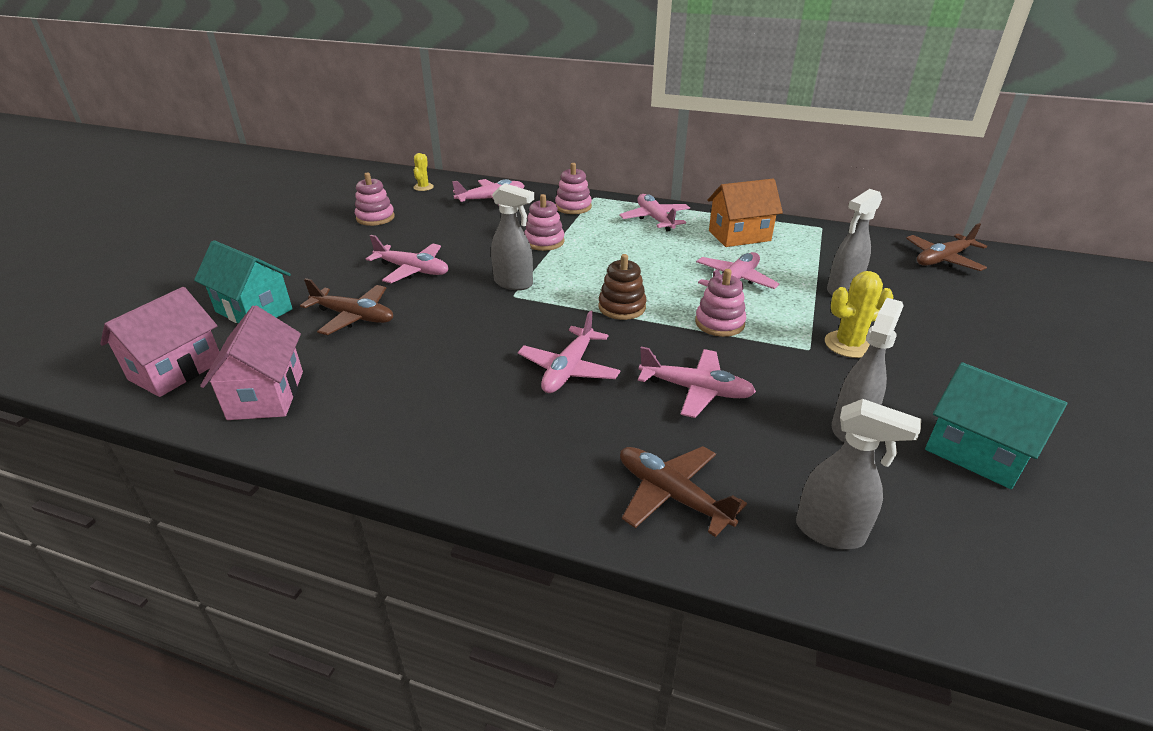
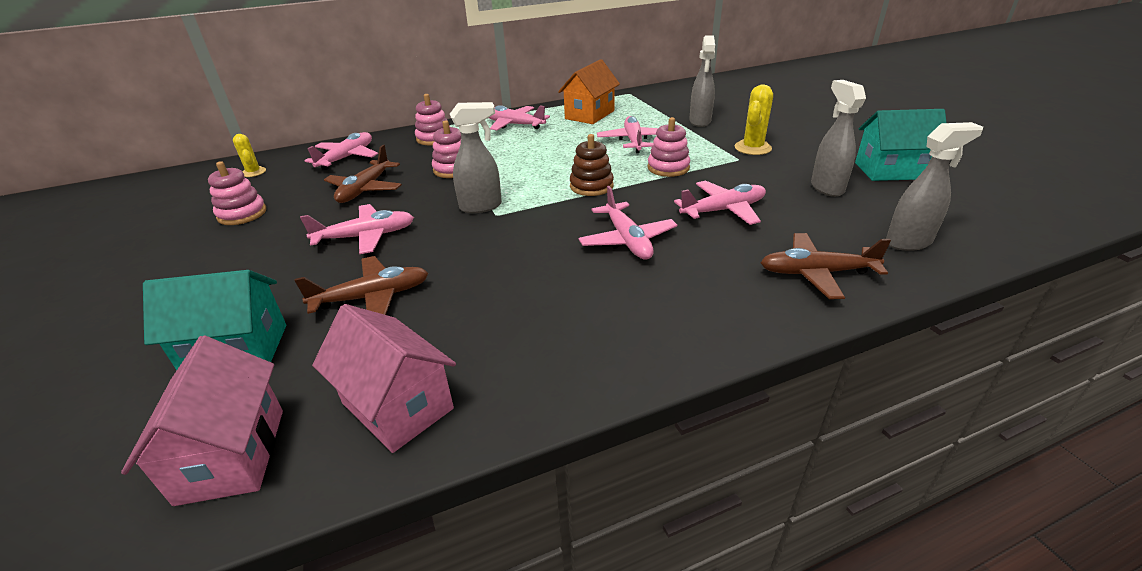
camera: 40 degrees left, 0 degrees up
brown plane [906,223,987,271] -> brown plane moved to [324,145,402,203]

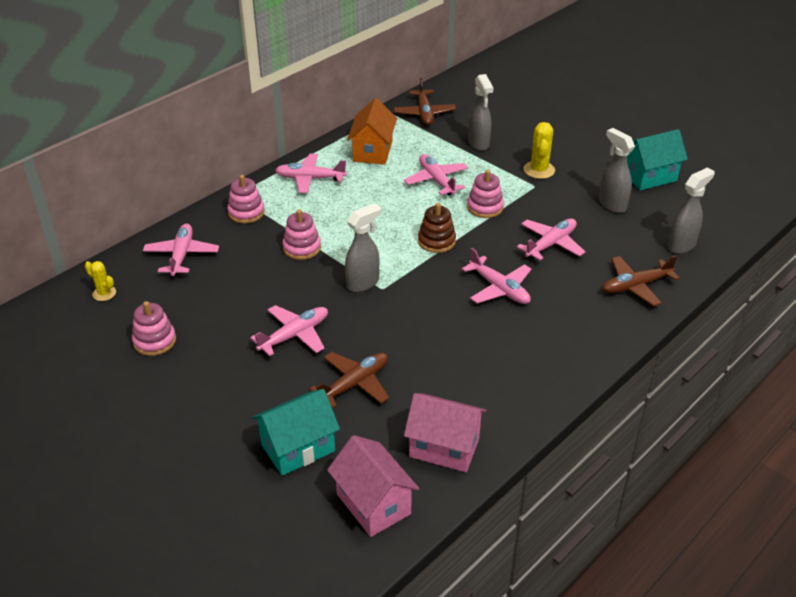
camera: 25 degrees left, 5 degrees up
brown plane [324,145,402,203] -> brown plane moved to [394,78,456,125]

